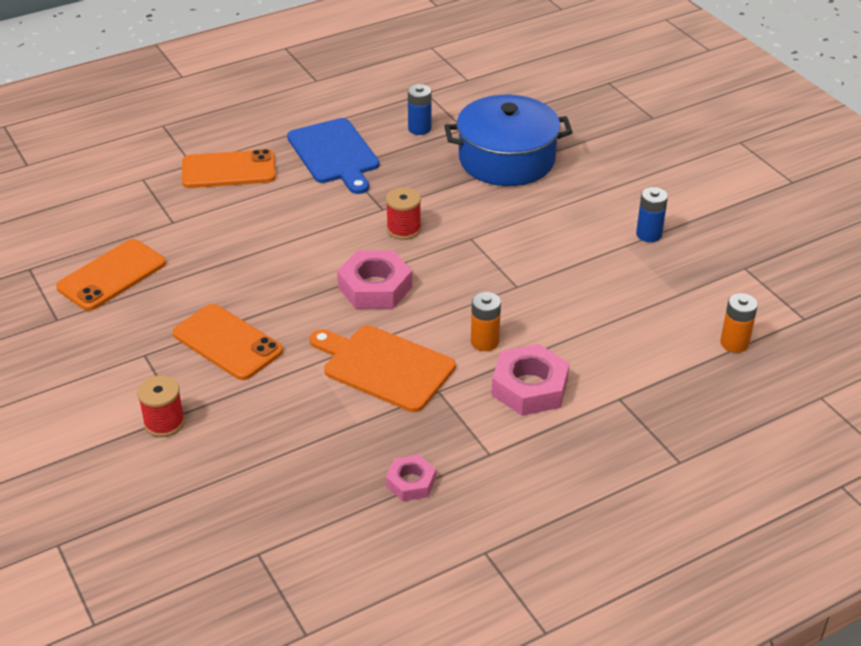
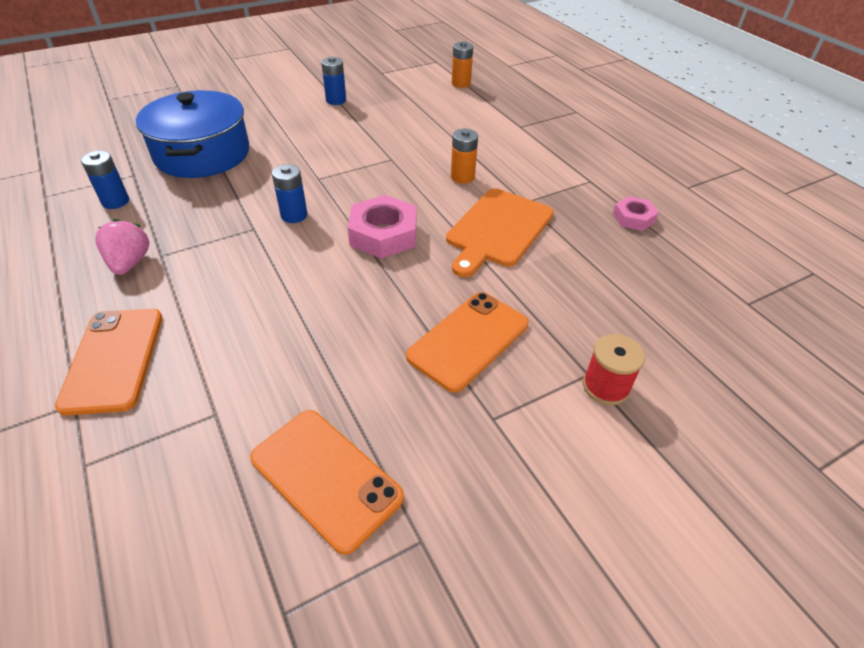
camera: 90 degrees left, 5 degrees up
blue cutting board [287,118,379,194] -> pink strawberry [95,219,149,275]
red spool [386,187,421,240] -> blue battery [272,164,307,223]
pink nut [491,344,569,416] -> none

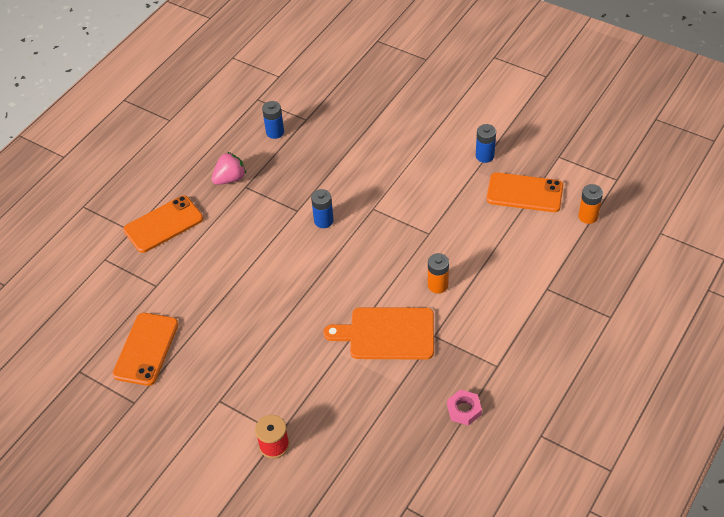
camera: 65 degrees right, 5 degrees up
blue pot [136,90,249,178] -> none
pink nut [348,195,416,259] -> none
orange phone [406,292,529,393] -> orange phone moved to [487,172,563,212]

